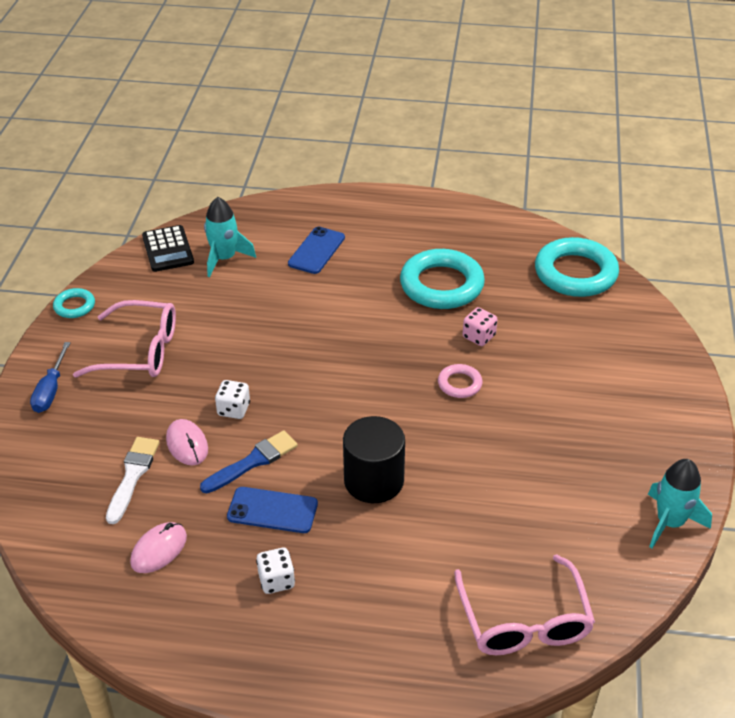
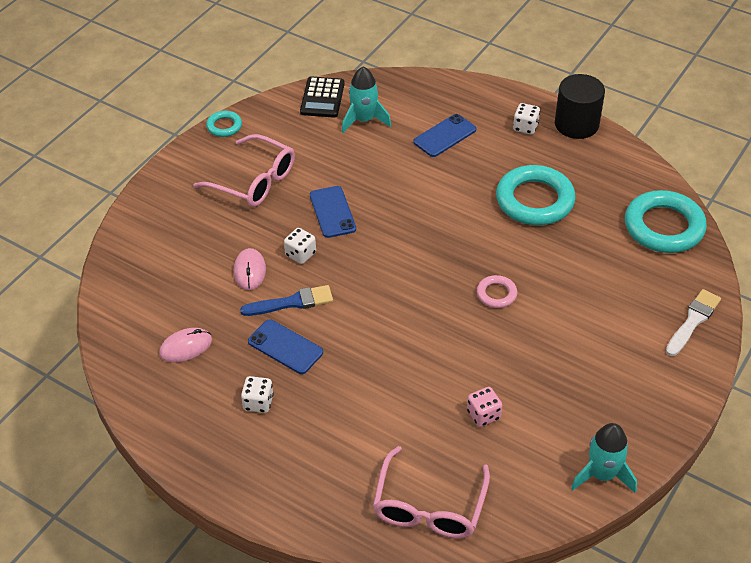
camera: 25 degrees right, 5 degrees up
blue screwdriver [30,342,71,413] -> none
white brush [106,437,160,524] -> white brush moved to [666,289,721,356]
black cylinder [343,416,405,503] -> black cylinder moved to [555,74,605,139]
pink dice [463,307,498,346] -> pink dice moved to [467,387,502,427]
none -> blue phone [310,186,356,238]
none -> white dice [513,103,540,134]

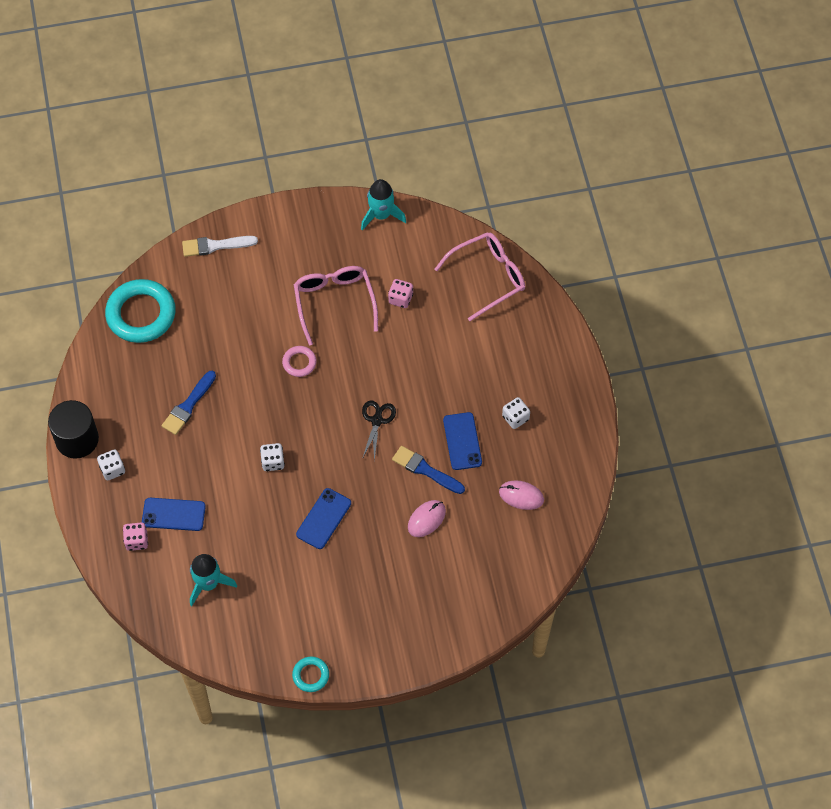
camera: 135 degrees left, 15 degrees up
pink glasses [193,134,295,207] -> pink glasses moved to [294,266,378,346]
white dice [284,228,316,264] -> white dice moved to [260,443,285,471]
black calculator [300,76,345,118] -> none
turquoise ring [496,165,576,225] -> blue brush [162,371,216,435]
none -> pink dice [123,522,148,551]
none -> black scissors [362,400,396,461]

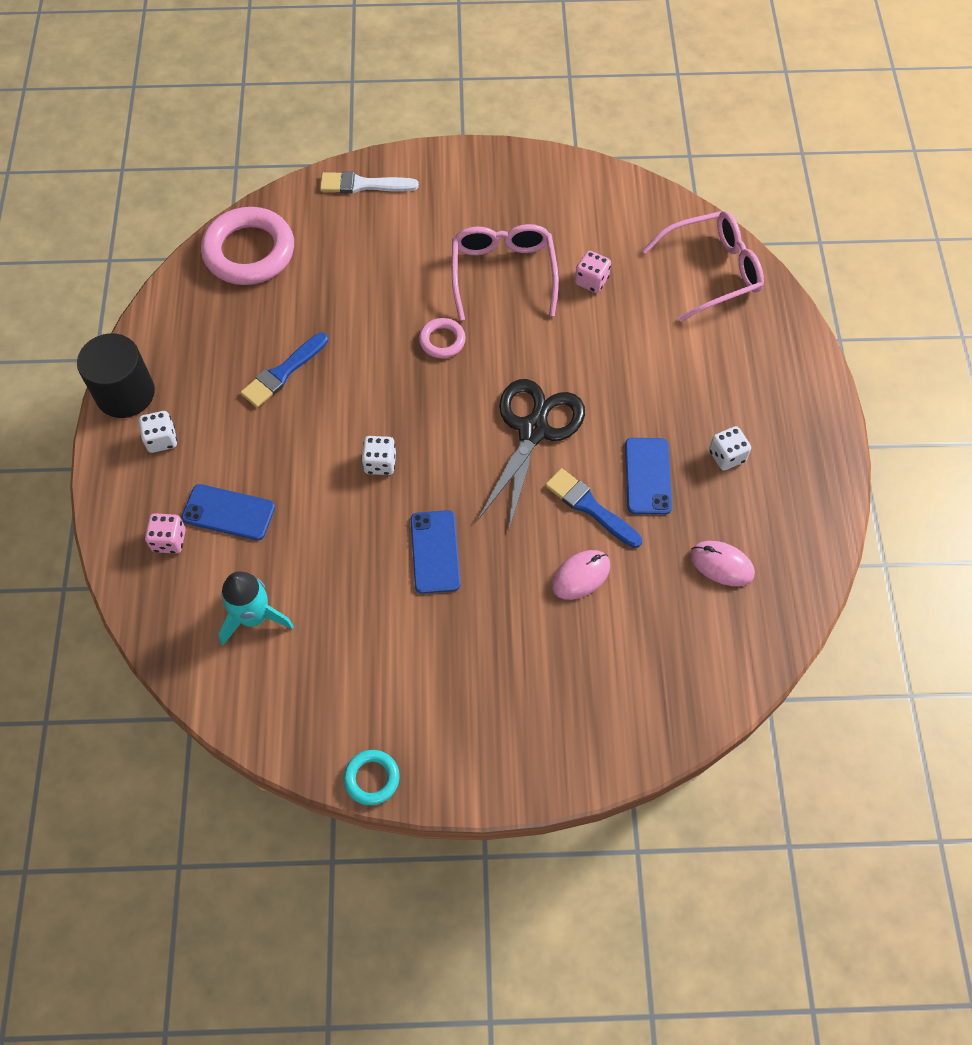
camera: 10 degrees right, 0 degrees up
turquoise ring [105,279,176,343] -> pink ring [201,207,294,285]
blue phone [296,488,351,549] -> blue phone turned 45 degrees counterclockwise [411,510,461,594]
turquoise rocket [361,179,406,230] -> none
black scissors [362,400,396,461] -> black scissors [478,379,585,529], size x1.84

